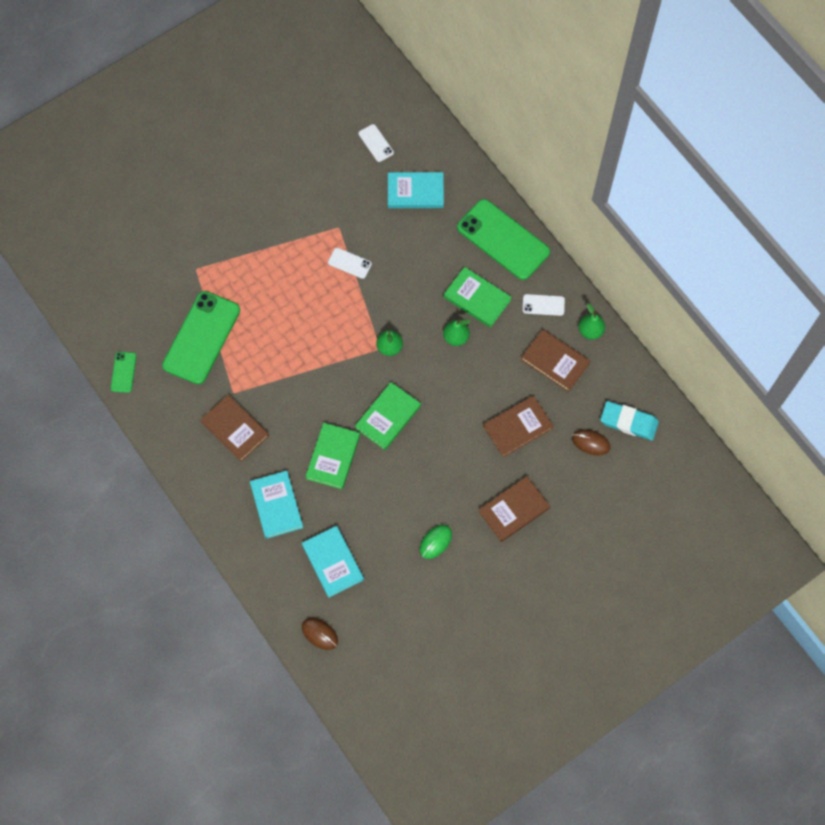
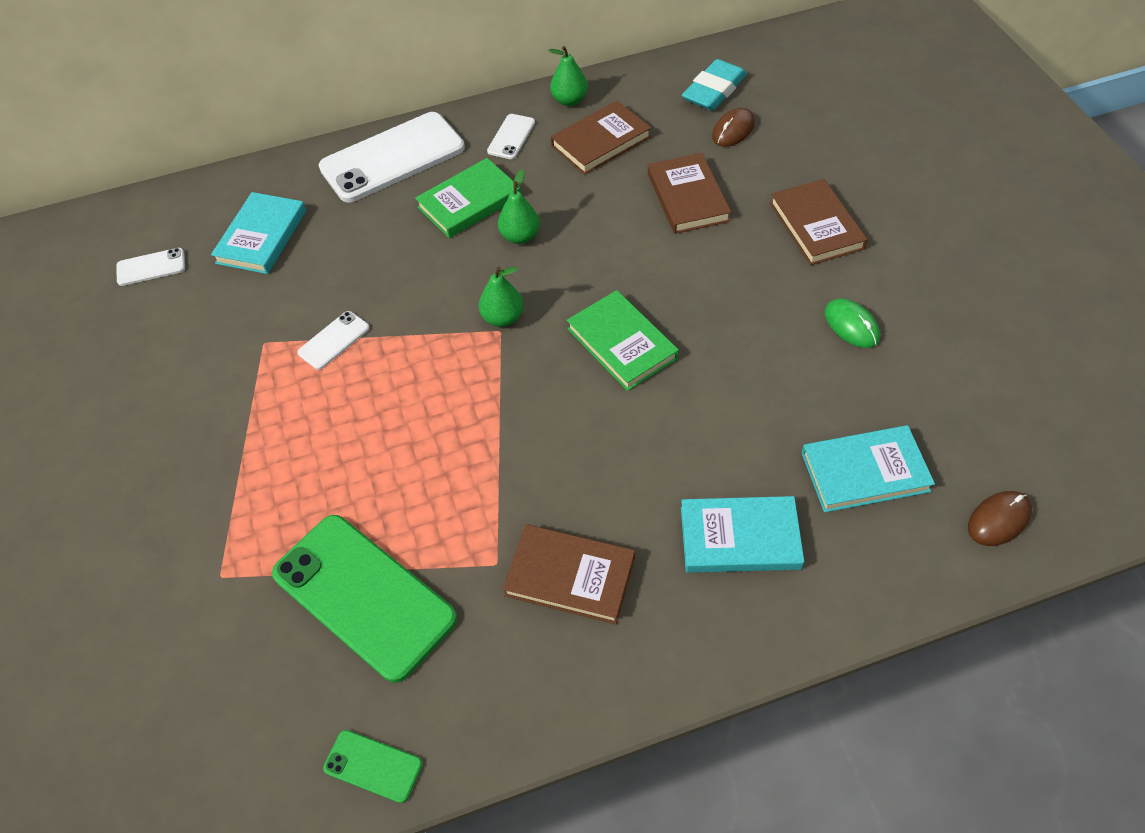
camera: 70 degrees left, 15 degrees down
brown book [200,395,269,462] -> brown book turned 45 degrees clockwise [503,524,635,624]
green book [305,423,360,489] -> none
green phone [457,199,550,280] -> white phone [319,112,465,202]

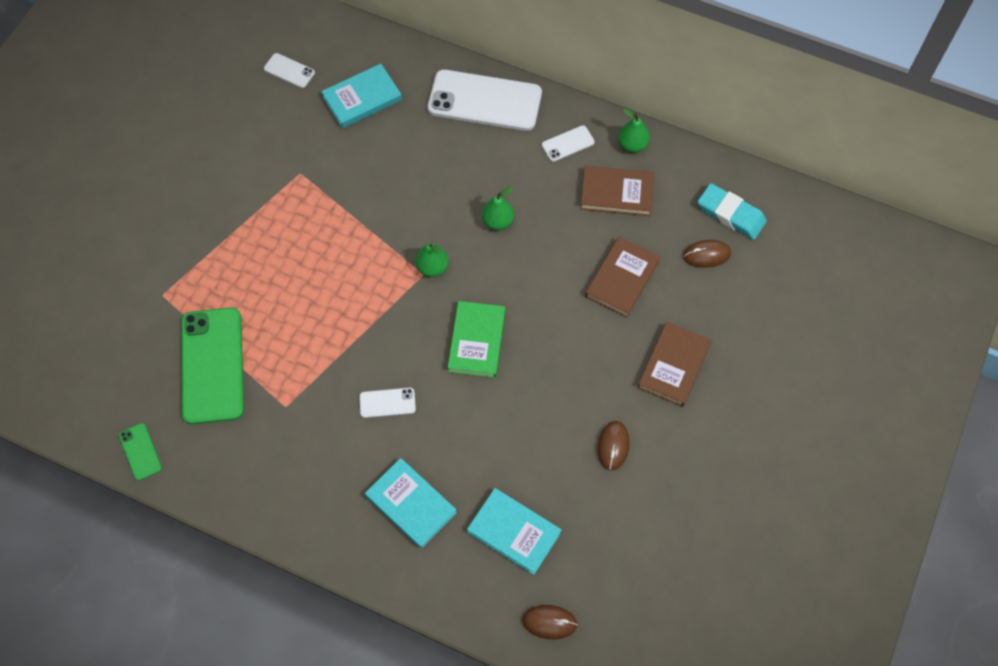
camera: 40 degrees right, 10 degrees up
white phone [298,311,370,370] -> white phone moved to [359,388,416,418]
green book [415,158,521,238] -> none
brown book [503,524,635,624] -> none
turquoise eraser [682,59,747,111] -> turquoise eraser turned 45 degrees clockwise [698,183,767,240]
green mouse [825,298,880,348] -> brown mouse [597,421,630,470]

